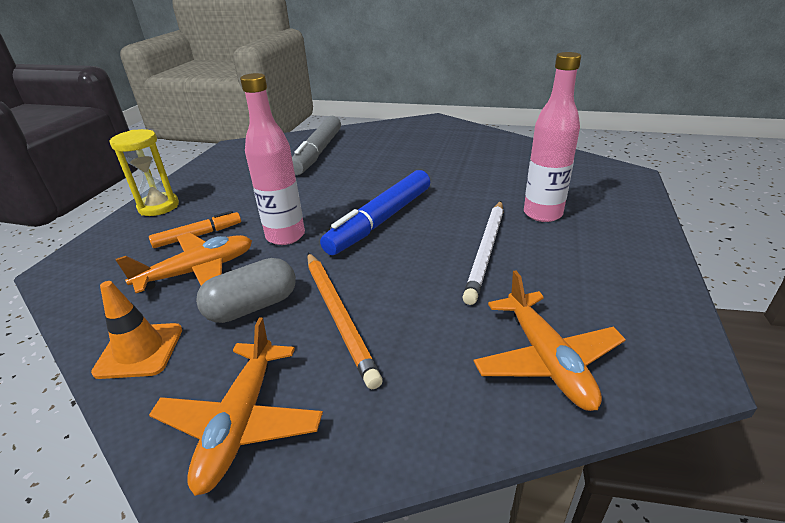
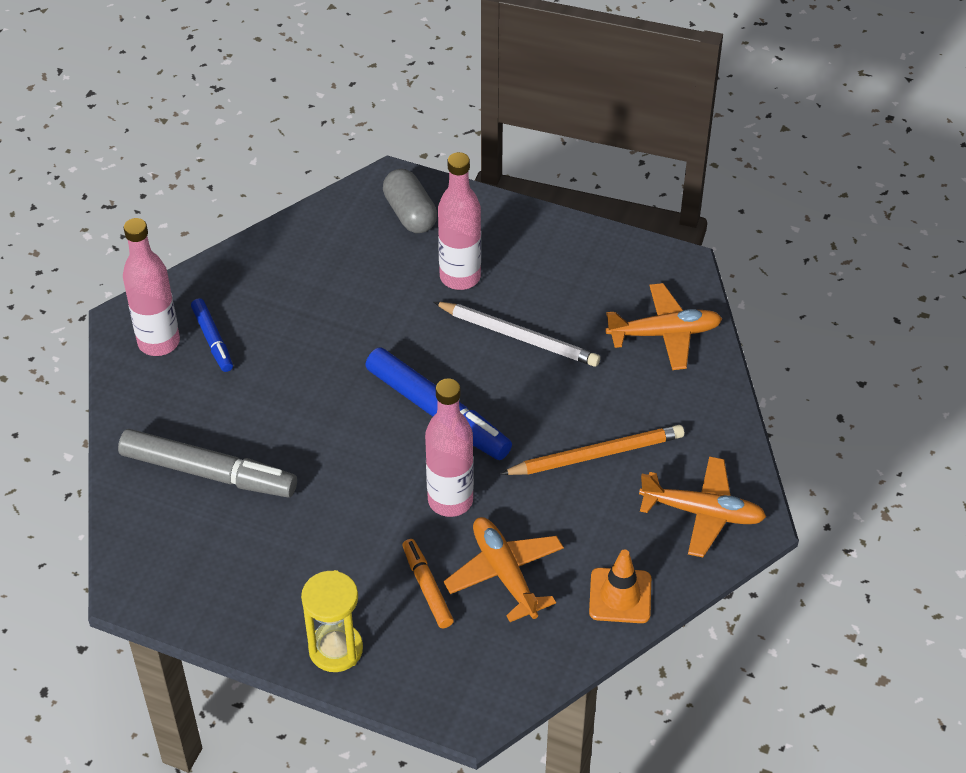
camera: 85 degrees left, 15 degrees up
grey capsule [196,258,296,323] -> grey capsule moved to [383,169,437,233]
none -> pink bottle [123,218,180,356]
none -> blue marker [191,298,233,372]

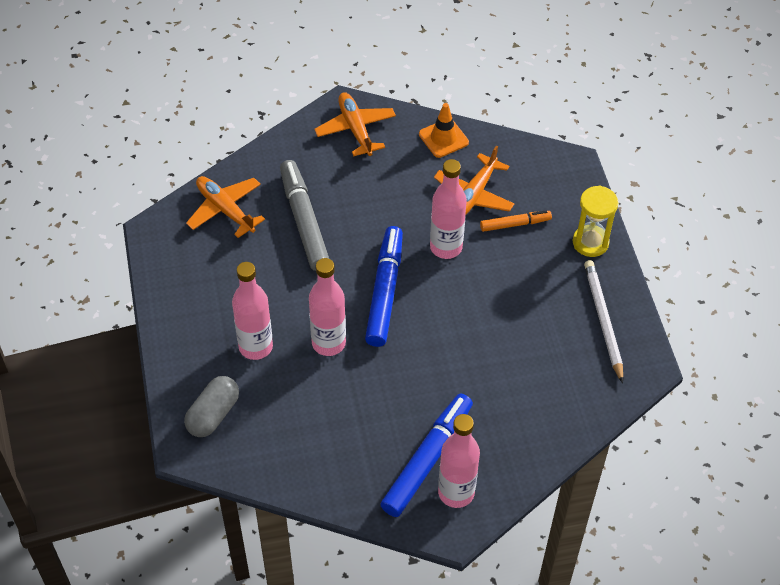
camera: 125 degrees left, 5 degrees up
grey marker [118,429,297,498] -> grey marker moved to [280,160,329,271]
blue marker [191,298,233,372] -> blue marker [380,393,473,517], size x1.83
orange marker [402,539,454,628] -> orange marker turned 135 degrees counterclockwise [480,210,552,232]
white pencil [434,302,600,367] -> white pencil moved to [584,260,623,383]
orange pencil [501,425,684,475] -> none
none -> pink bottle [309,258,346,356]

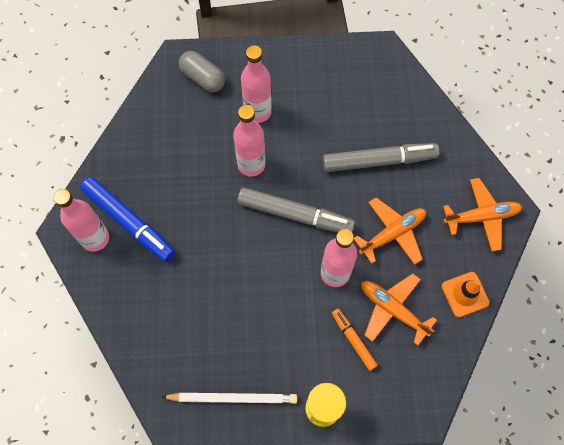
camera: 100 degrees right, 15 degrees up
orange plane [186,176,265,238] -> orange plane moved to [354,197,426,265]
blue marker [365,226,403,347] -> grey marker [237,187,355,233]
orange marker [480,210,552,232] -> orange marker turned 150 degrees clockwise [332,309,378,371]

